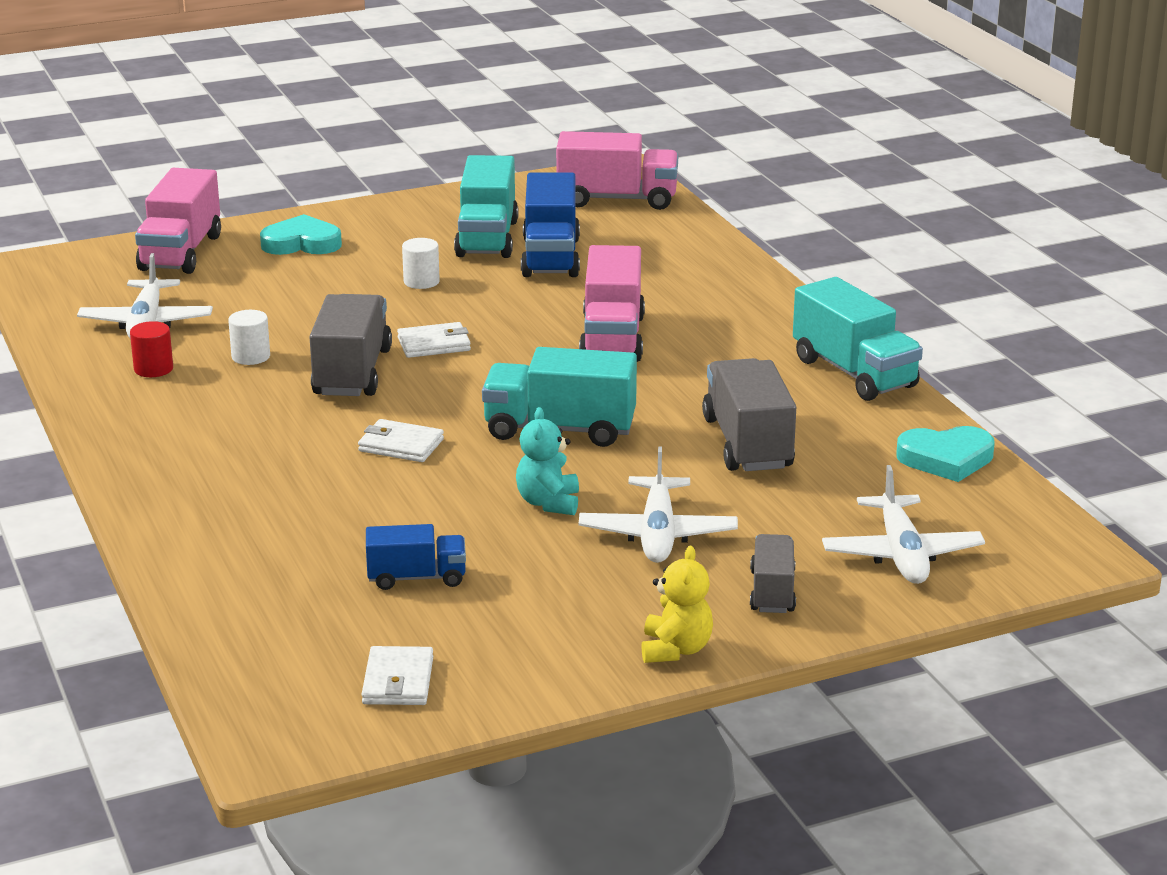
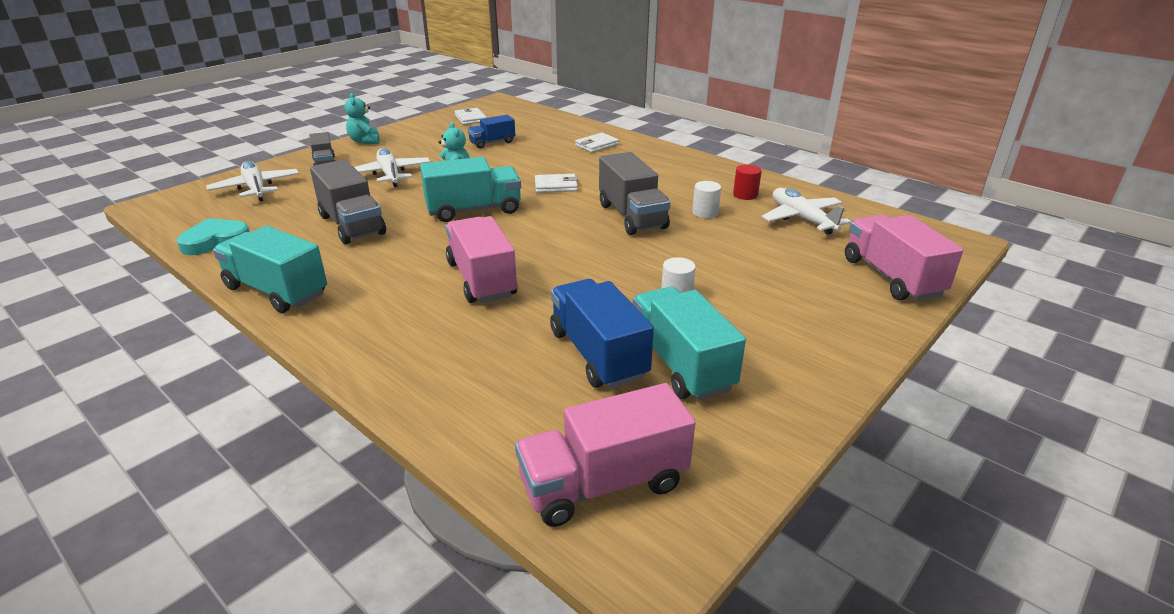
camera: 155 degrees right, 5 degrees up
turquoise heart [260,214,342,255] -> none
white wallet [397,322,471,358] -> white wallet moved to [575,133,619,153]
yellow teddy bear [641,546,713,663] -> turquoise teddy bear [345,93,380,144]

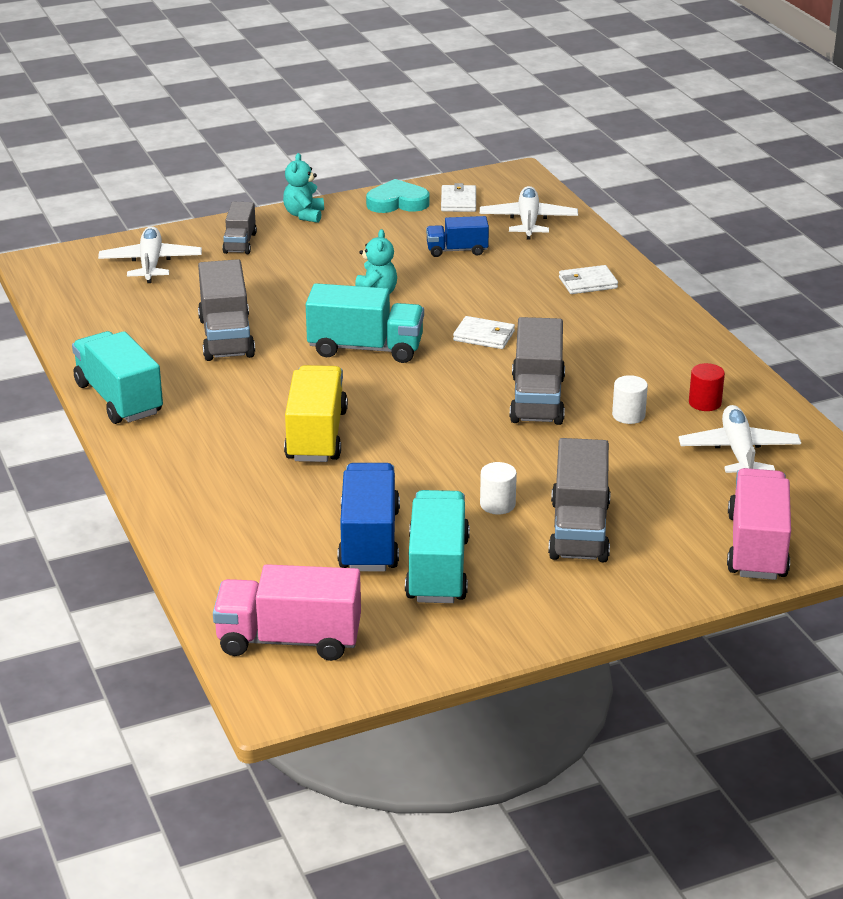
camera: 25 degrees right, 0 degrees up
turquoise heart [177,218,250,255] -> turquoise heart moved to [366,179,430,213]
white plane [354,148,430,187] -> white plane moved to [480,186,578,240]
pink truck [446,216,517,303] -> yellow truck [284,365,348,462]
none -> grey truck [548,438,611,562]

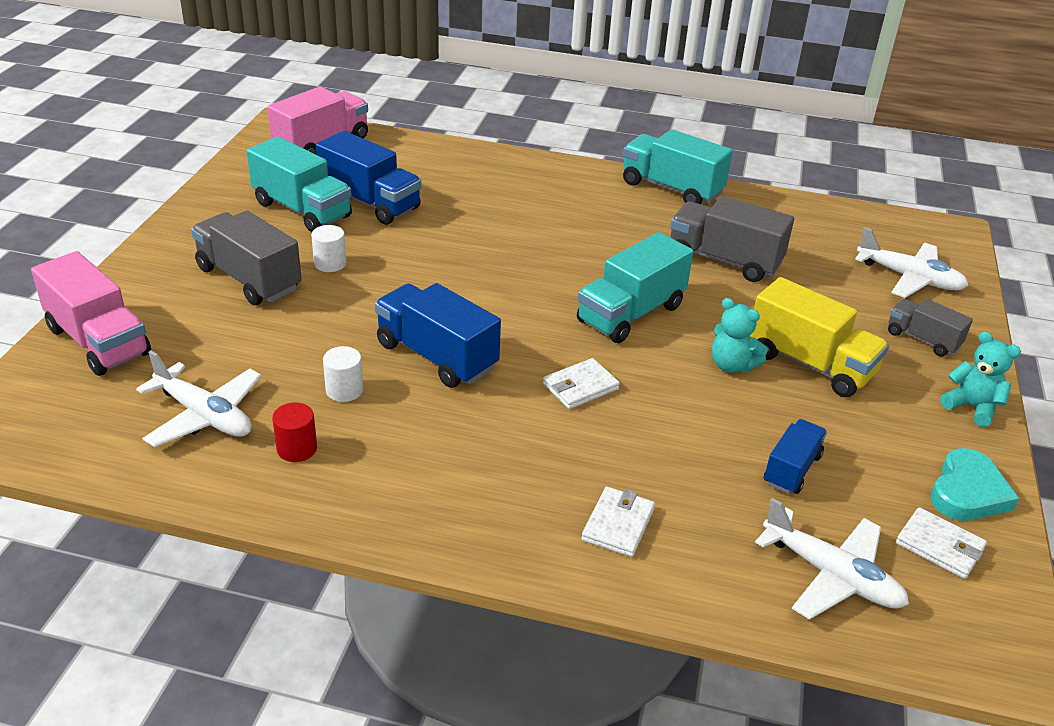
camera: 125 degrees right, 5 degrees up
turquoise truck [72,331,163,424] -> turquoise truck turned 150 degrees counterclockwise [623,129,733,204]
yellow truck [284,365,348,462] -> yellow truck moved to [749,277,889,397]
grey truck [509,317,565,425] -> blue truck [375,283,501,388]

